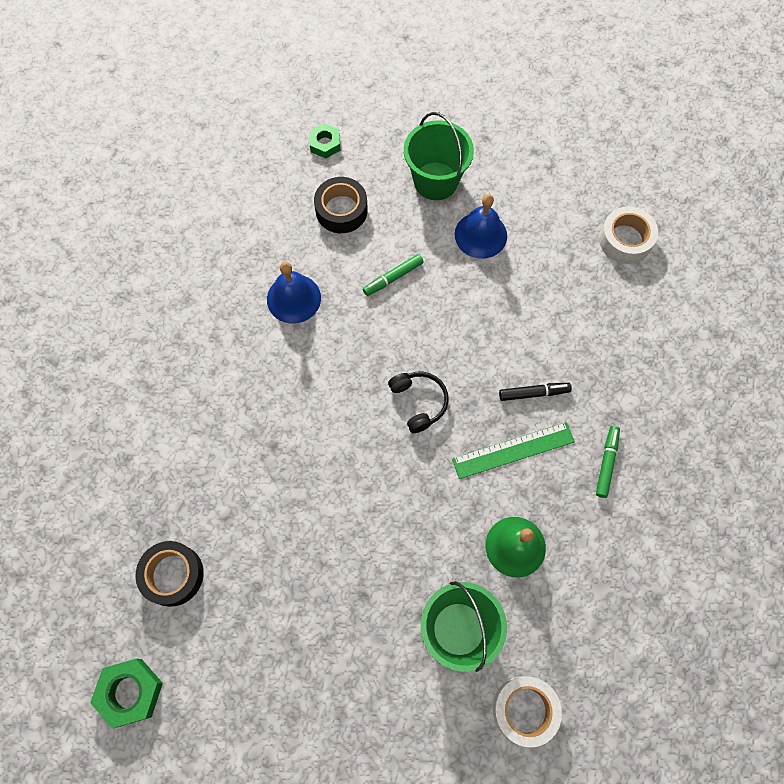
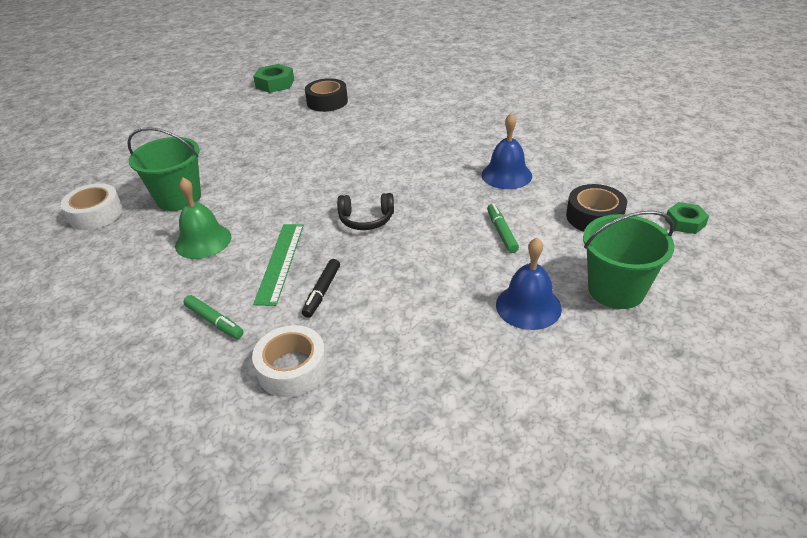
camera: 115 degrees right, 30 degrees down
white tape [599,206,658,264] -> white tape moved to [252,325,328,397]

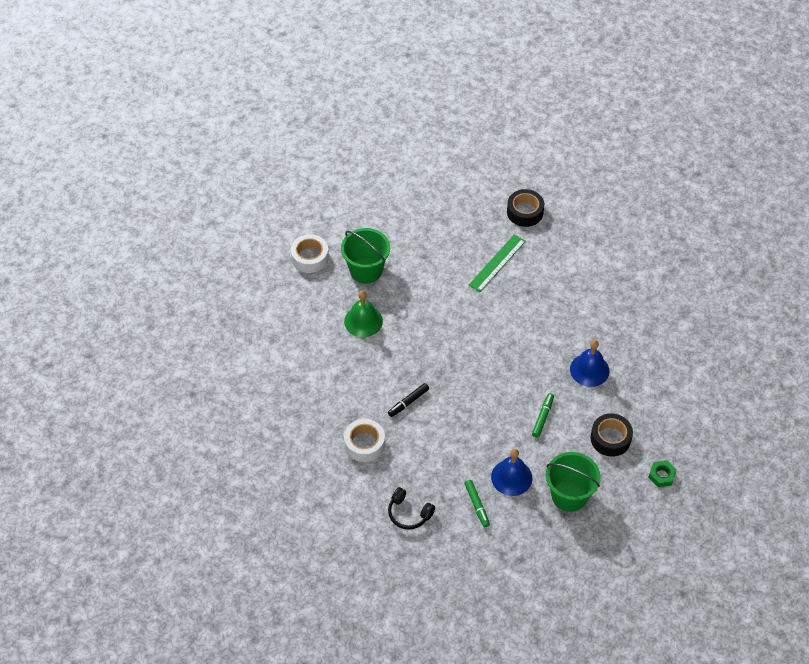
camera: 30 degrees right, 15 degrees up
green marker [184,295,244,339] -> green marker moved to [465,480,490,527]
green nut [253,64,294,93] -> none
green ruler [253,224,304,306] -> green ruler moved to [469,234,526,292]
black headphones [337,193,394,230] -> black headphones moved to [388,487,435,530]

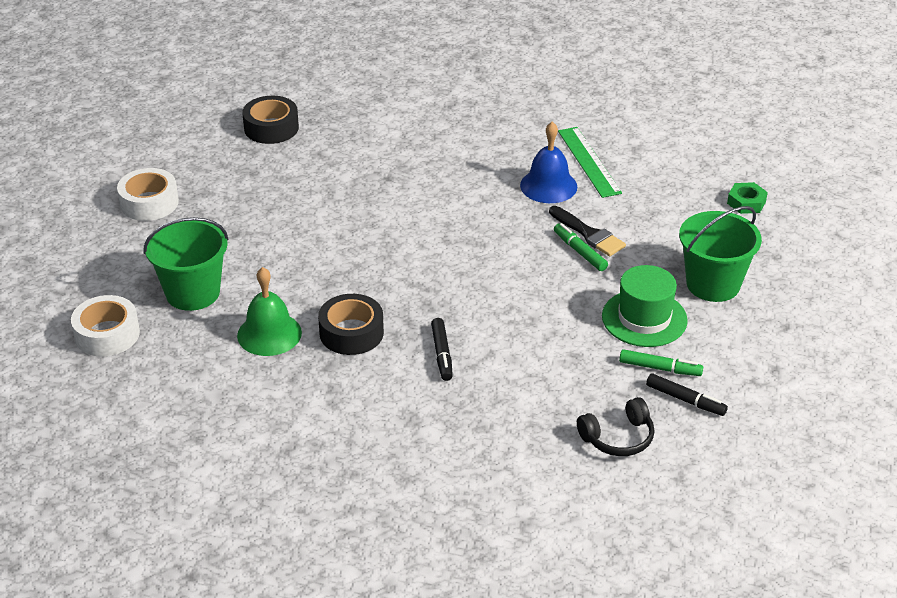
camera: 55 degrees left, 15 degrees down
white tape [344,419,385,462] -> white tape moved to [117,168,179,221]
green ruler [469,234,526,292] -> green ruler moved to [558,127,622,198]
blue bell [491,449,532,496] -> green hat [602,265,688,347]
black tape [591,413,633,457] -> black tape moved to [318,294,384,355]
none -> black brush [549,206,626,256]
none -> black marker [646,373,728,416]

